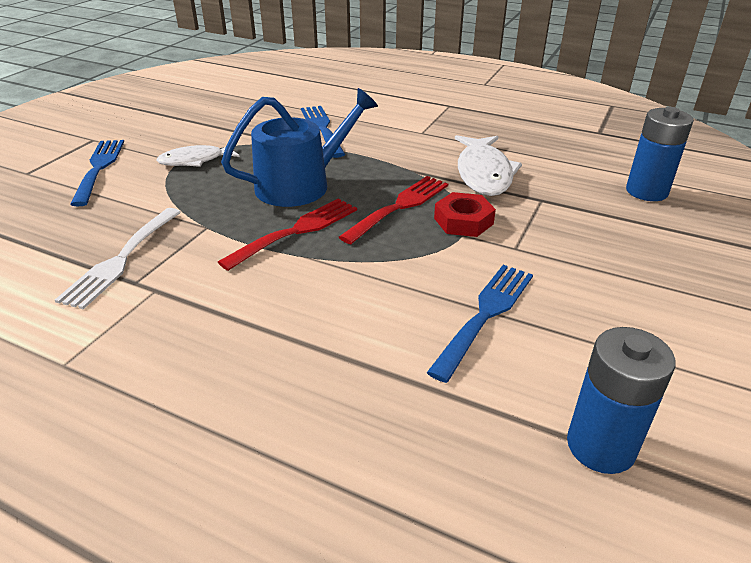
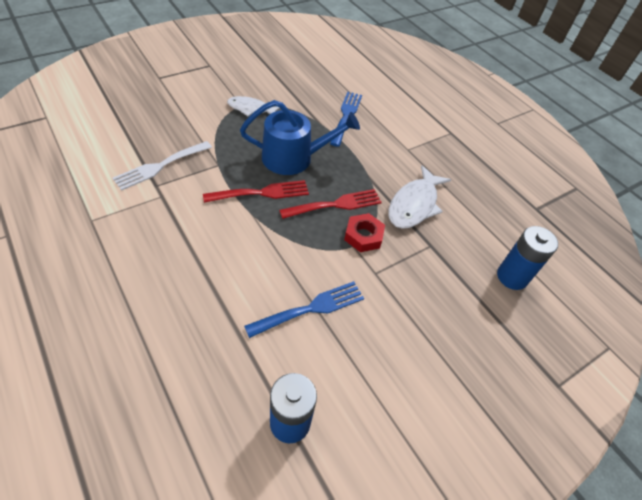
camera: 25 degrees right, 15 degrees up
blue fork [70,140,124,207] -> none

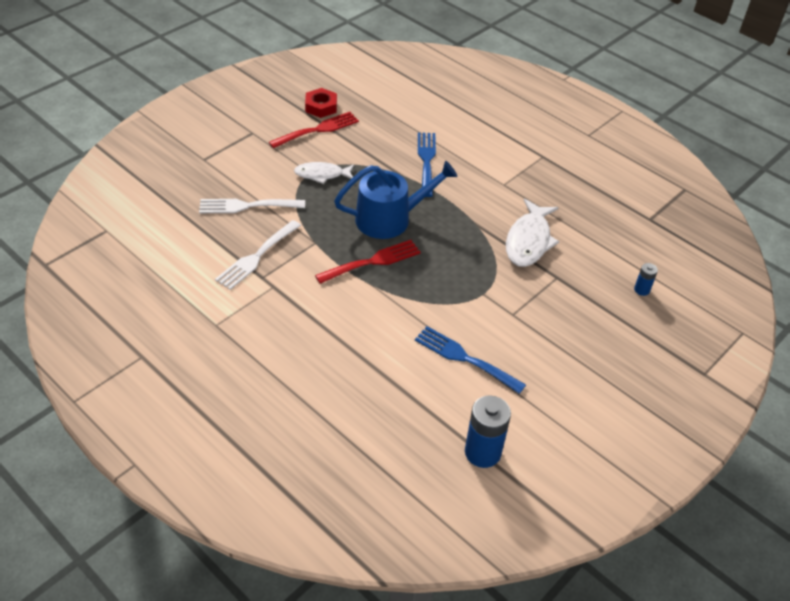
camera: 10 degrees left, 5 degrees down
blue fork [244,281,364,338] -> blue fork turned 105 degrees counterclockwise [415,326,526,394]
red fork [279,189,382,219] -> red fork moved to [269,112,359,148]
red nut [344,213,385,252] -> red nut moved to [305,88,337,118]
blue battery [497,226,558,290] -> blue battery [634,263,658,296], size x0.51
none -> white fork [199,199,305,213]

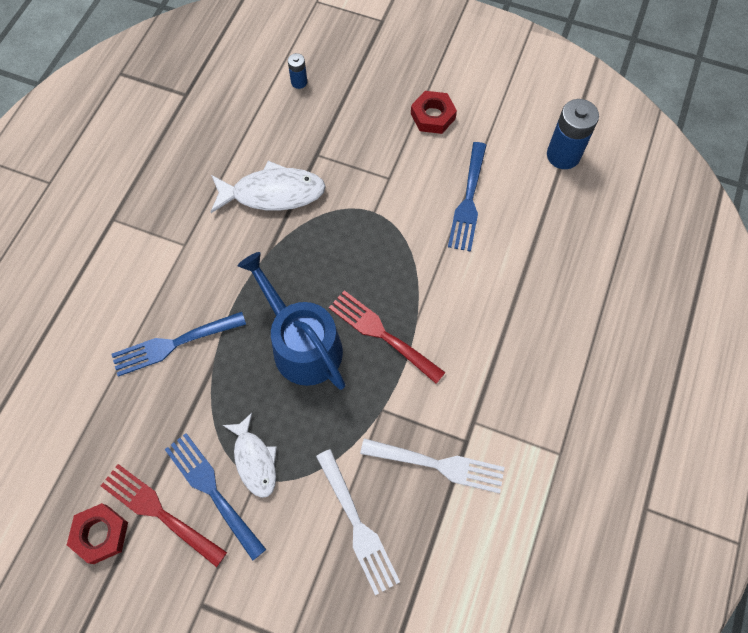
camera: 110 degrees left, 20 degrees up
none -> blue fork [165,433,266,561]
none -> red nut [411,91,457,134]

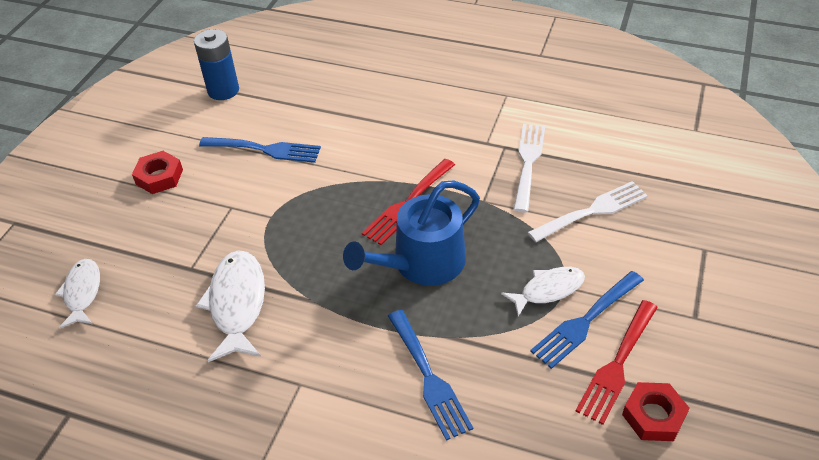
camera: 90 degrees left, 20 degrees down
blue battery [288,53,307,89] -> white fish [55,259,100,328]

